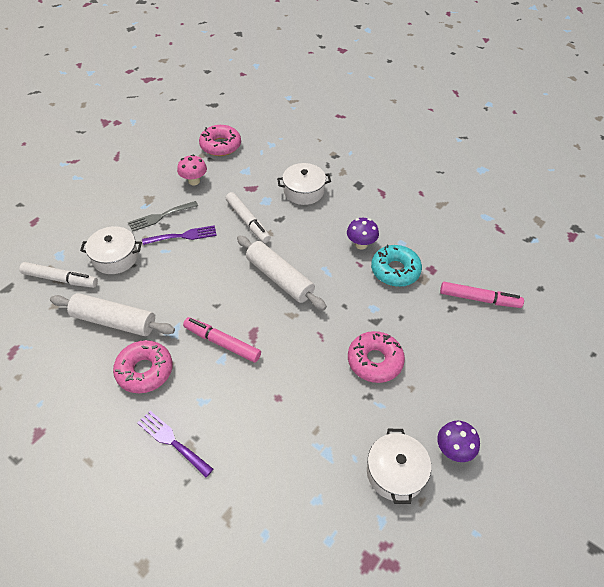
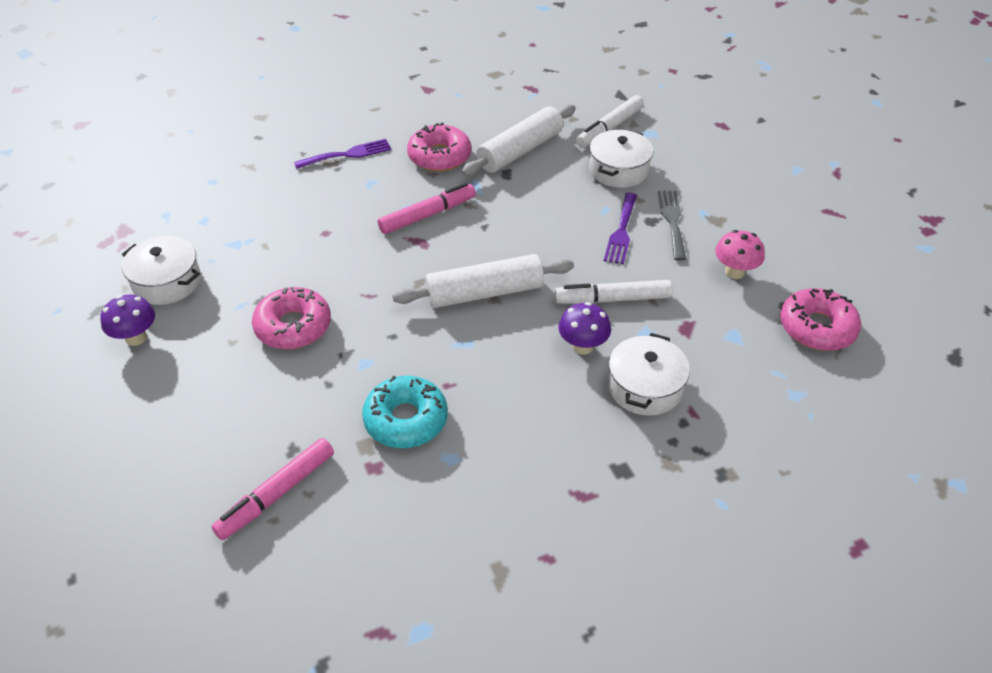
camera: 120 degrees right, 5 degrees down
purple mushroom [347,218,379,250] -> purple mushroom moved to [558,302,611,355]

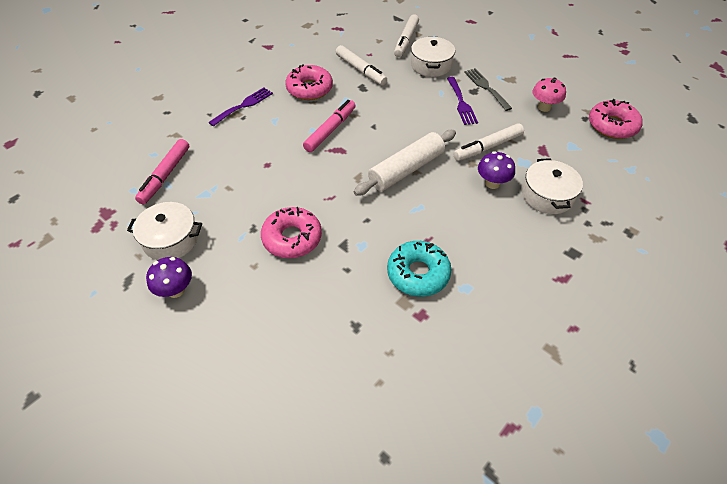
camera: 25 degrees left, 5 degrees up
pink marker [211,438,334,540] -> pink marker moved to [135,139,189,205]
white rolling pin [461,104,576,176] -> white marker [336,45,387,86]

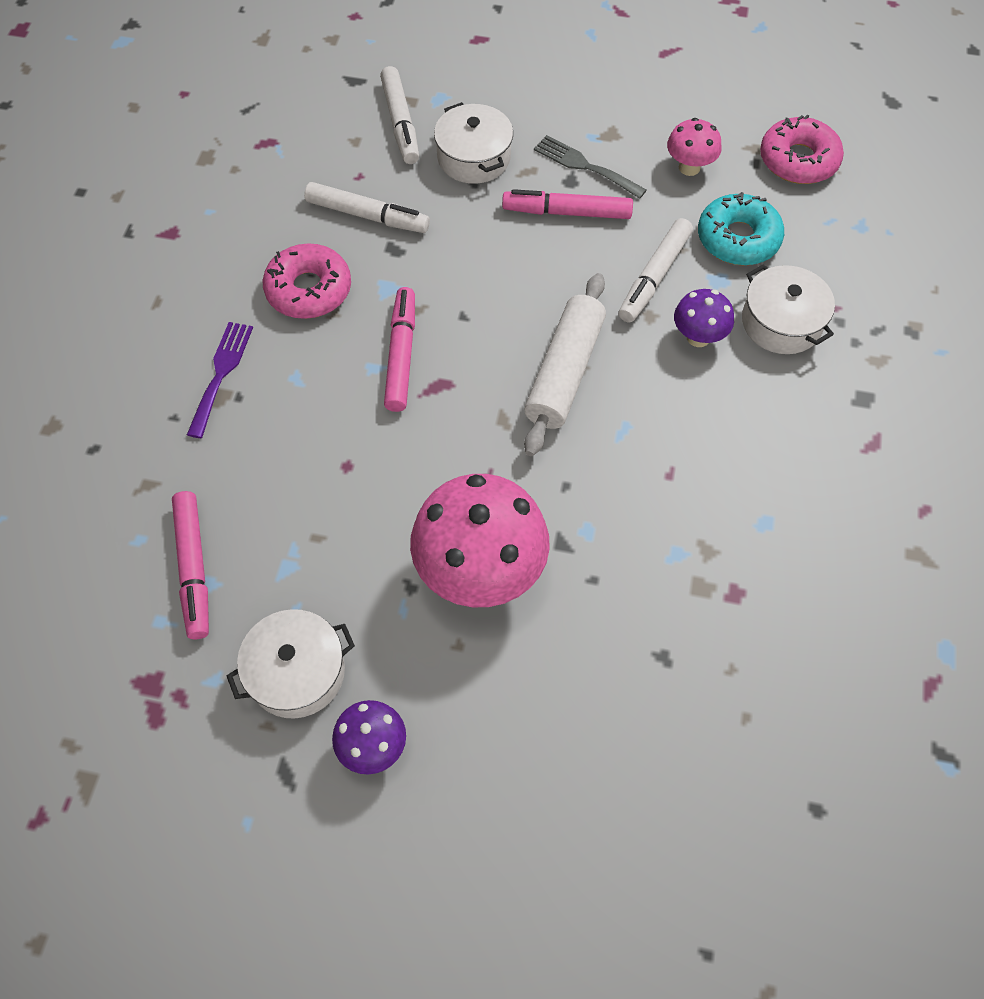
camera: 30 degrees left, 10 degrees up
pink donut [261,207,322,258] -> pink mushroom [410,474,550,607]
turquoise donut [387,241,451,297] -> turquoise donut moved to [698,192,784,265]
purple fork [447,77,478,125] -> pink marker [502,189,633,219]

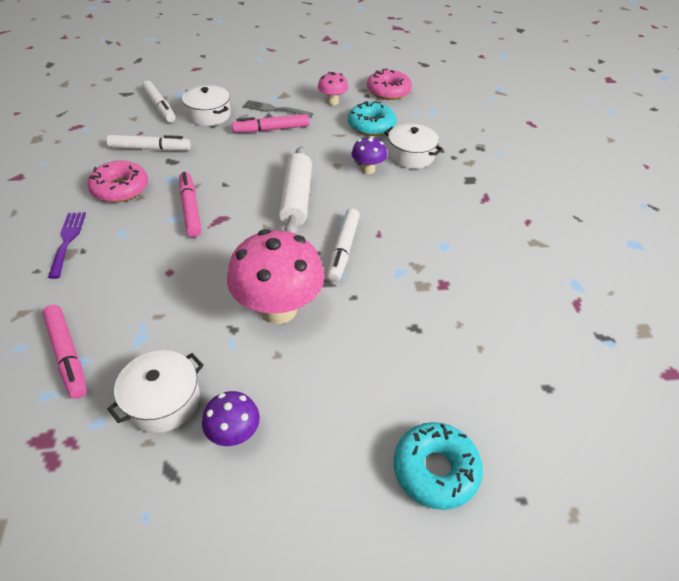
camera: 20 degrees left, 15 degrees down
white marker [618,218,693,322] -> white marker moved to [327,208,360,282]
none -> turquoise donut [394,422,483,510]

